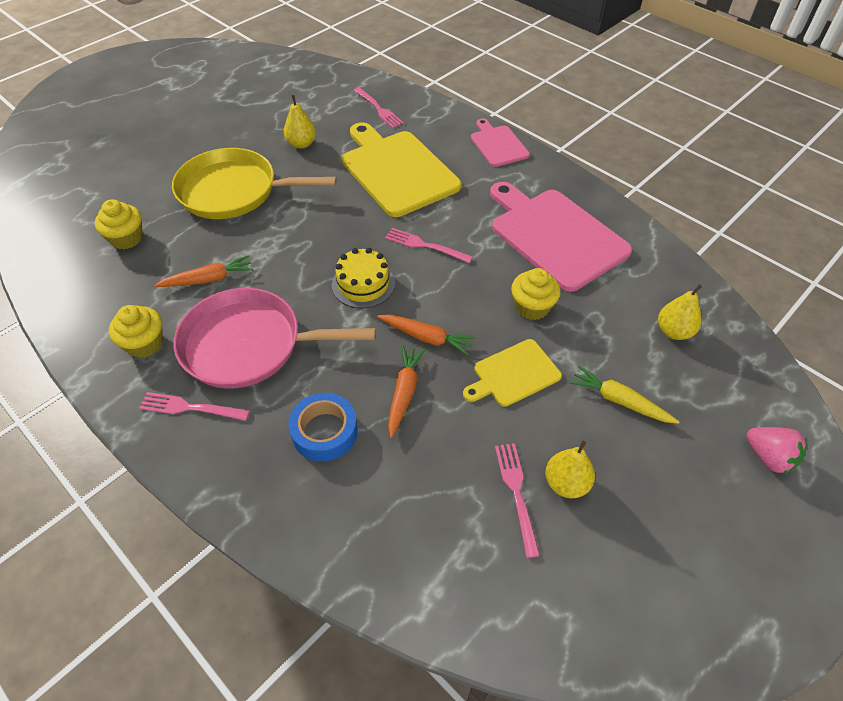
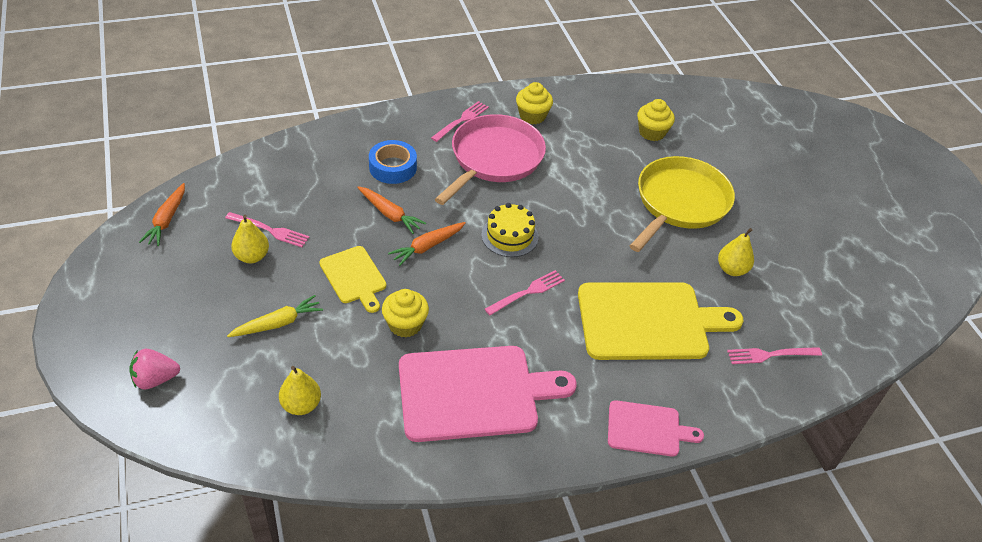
camera: 115 degrees right, 5 degrees down
orange carrot [154,255,253,287] -> orange carrot moved to [139,183,185,246]
yellow cutting board [463,339,562,407] -> yellow cutting board turned 150 degrees clockwise [319,246,386,313]

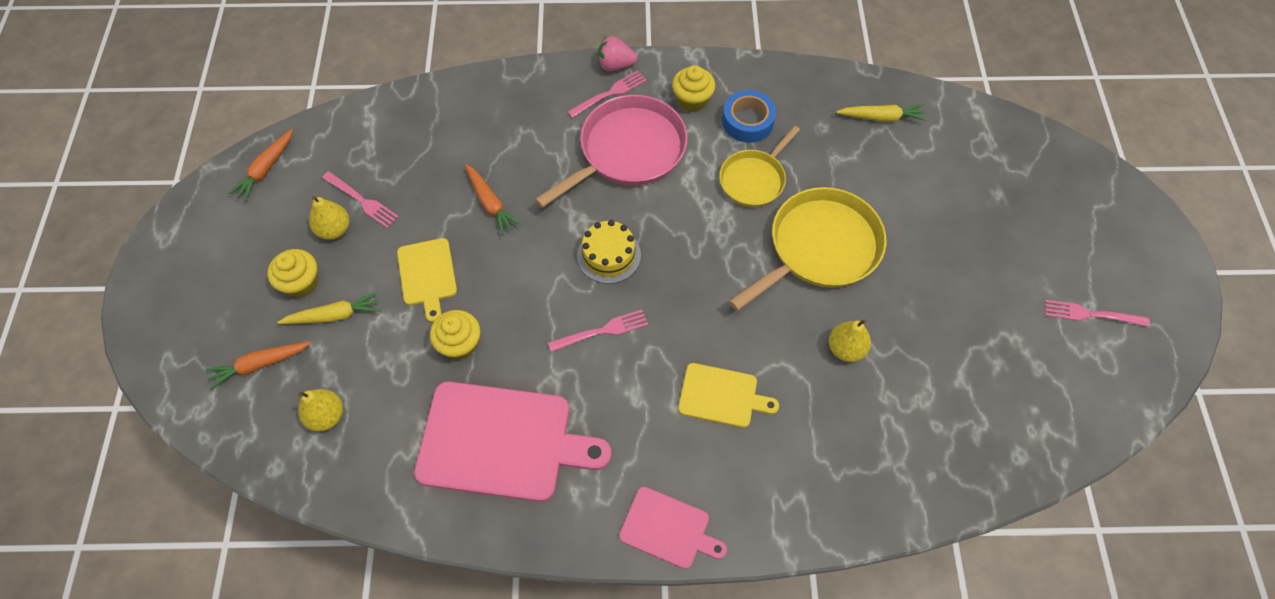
camera: 20 degrees right, 15 degrees up
pink strawberry [129,349,180,389] -> pink strawberry moved to [598,36,637,71]
blue tape [369,140,417,184] -> blue tape moved to [722,90,776,143]
orange carrot [388,222,466,266] -> orange carrot moved to [205,342,311,390]
yellow cutting board [578,282,743,360] -> yellow cutting board [678,363,779,428], size x0.53
yellow cupcake [637,99,675,141] -> yellow cupcake moved to [267,249,318,298]
pink fork [727,347,822,364] -> pink fork moved to [1045,300,1150,327]
none -> yellow pan [719,126,800,207]
none -> yellow carrot [836,104,927,122]

